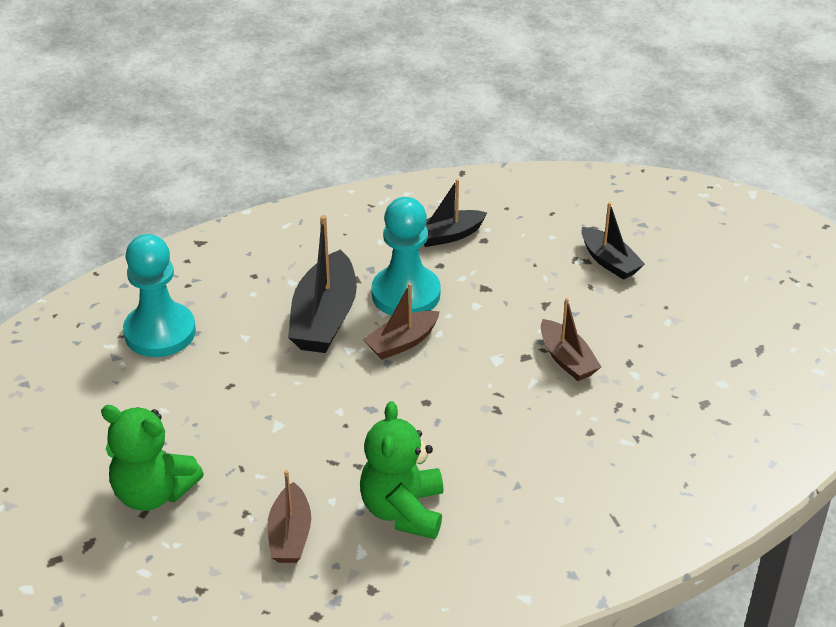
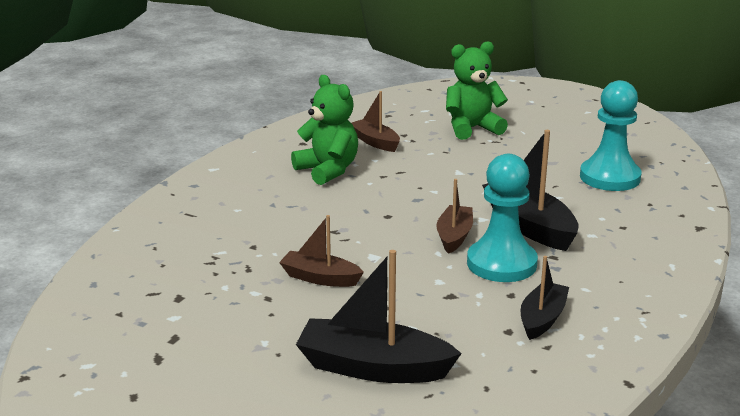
camera: 140 degrees right, 15 degrees down
black boat [582,202,645,280] -> black boat [296,250,462,383], size x1.64

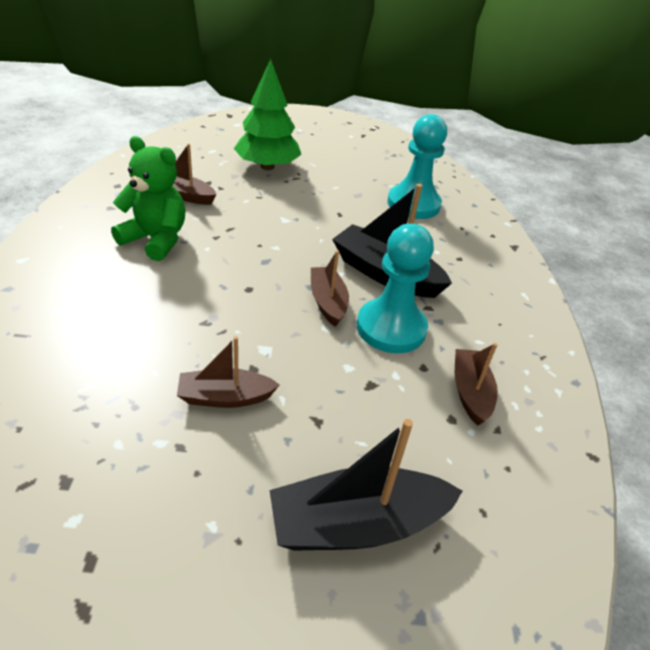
camera: 30 degrees left, 15 degrees up
green teddy bear [446,41,508,140] -> green tree [234,59,301,170]
black boat [521,256,569,340] -> brown boat [455,343,498,426]

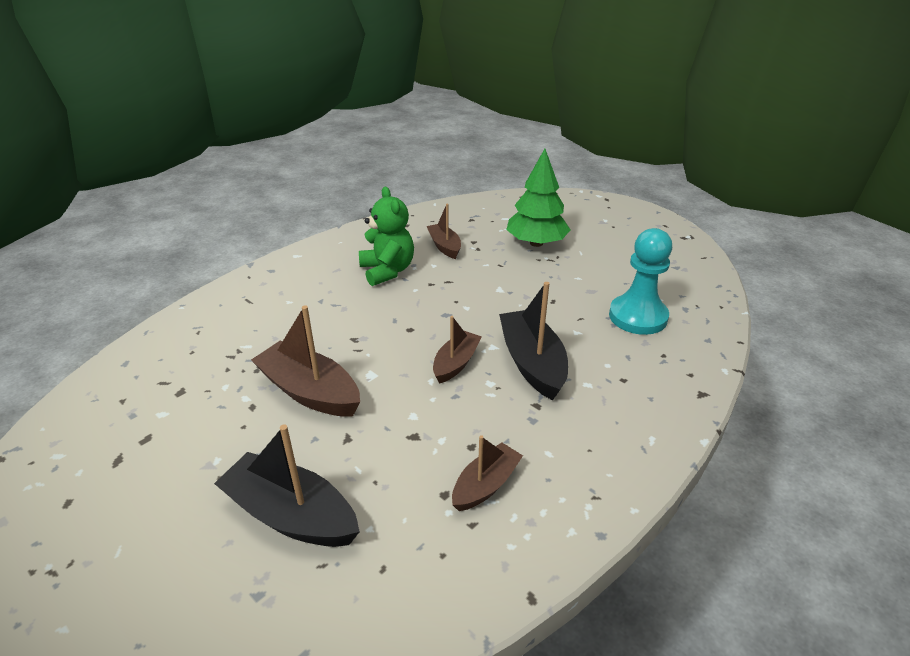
camera: 45 degrees right, 5 degrees down
brown boat [177,336,280,408] -> brown boat [251,305,360,417], size x1.64
turquoise pawn [357,224,434,353] -> none

